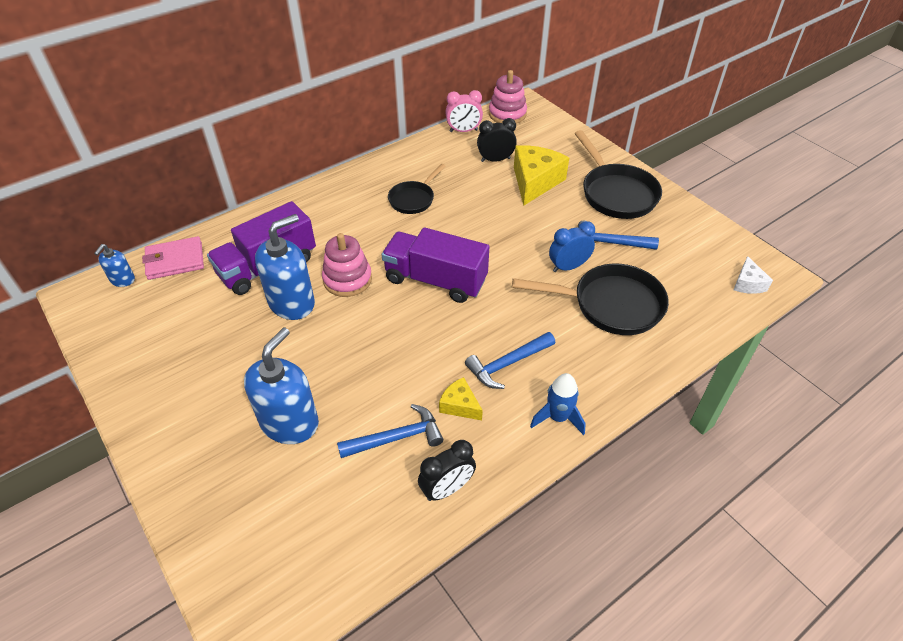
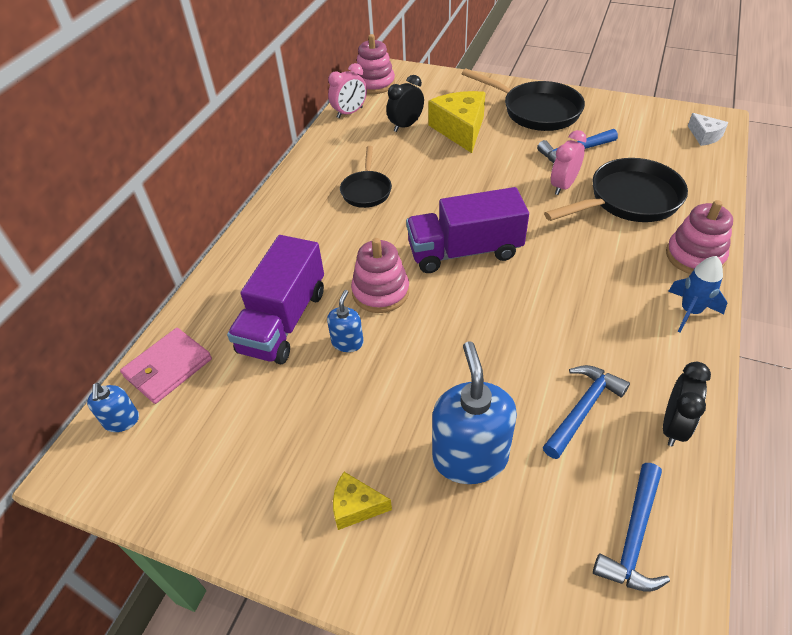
camera: 30 degrees left, 0 degrees up
blue soap dispenser [255,214,315,320] -> blue soap dispenser [327,290,364,352], size x0.50
yellow cheese [439,377,483,420] -> yellow cheese moved to [333,472,392,530]
blue hammer [465,332,555,389] -> blue hammer moved to [593,463,670,592]
blue clock [549,221,595,272] -> pink clock [551,130,587,195]
none -> pink stacking toy [666,200,733,274]

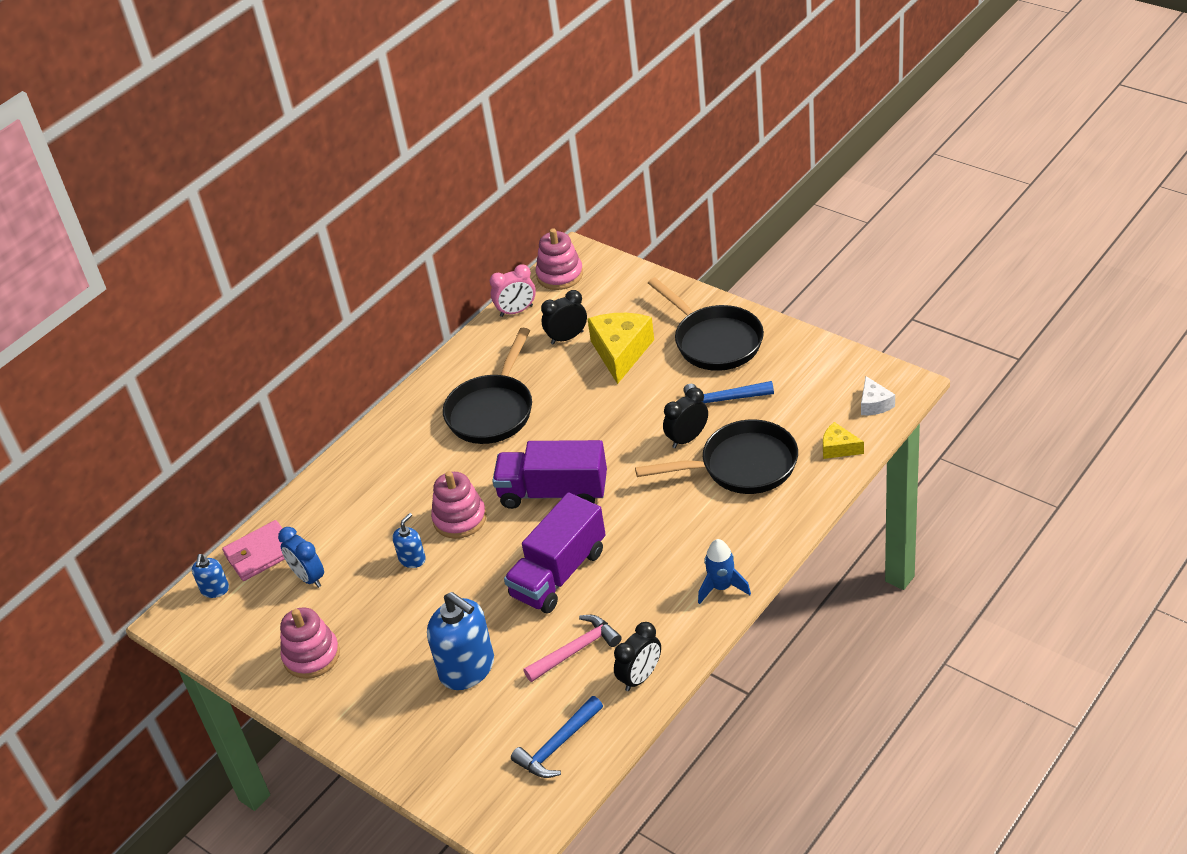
camera: 20 degrees right, 5 degrees down
purple truck [227,235,324,364] -> purple truck moved to [504,492,606,614]
yellow cheese [333,472,392,530] -> yellow cheese moved to [823,422,864,459]
black pan [340,146,392,208] -> black pan [443,328,532,444], size x1.69
blue soap dispenser [432,341,517,484] -> blue soap dispenser turned 120 degrees clockwise [427,592,494,690]
blue hammer [543,365,630,459] -> pink hammer [523,615,622,682]
pink clock [551,130,587,195] -> black clock [663,387,708,448]
pink stacking toy [666,200,733,274] -> pink stacking toy moved to [280,607,340,679]
none -> blue clock [278,527,324,588]

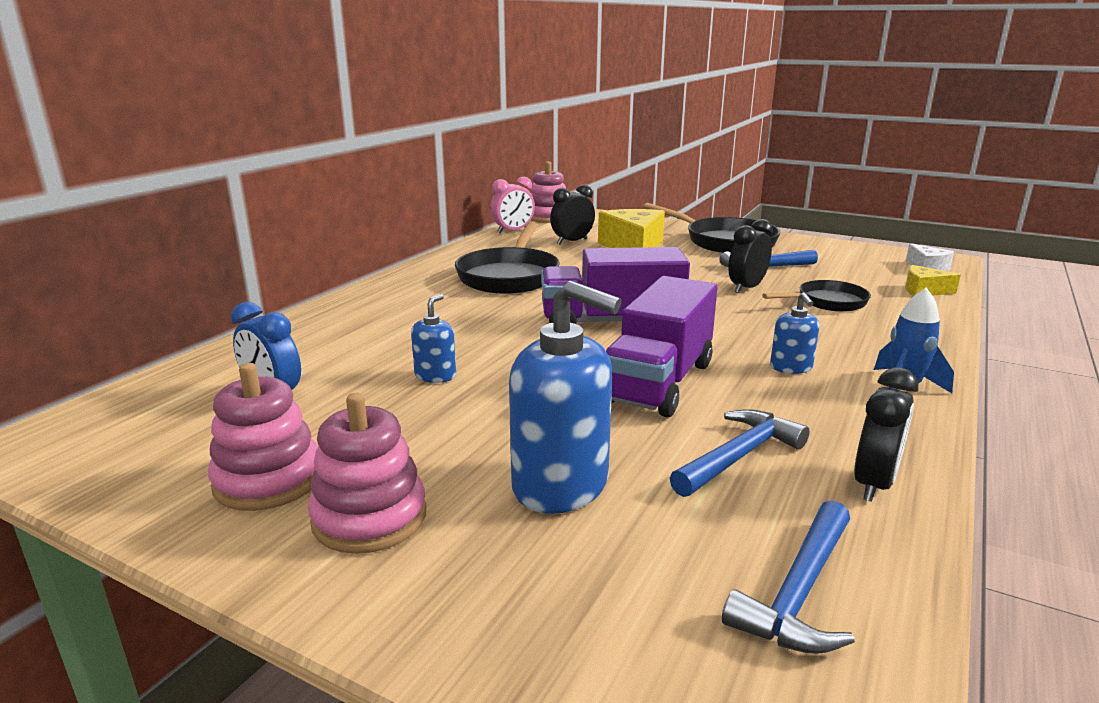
camera: 15 degrees left, 20 degrees down
blue soap dispenser [192,554,229,598] -> blue soap dispenser moved to [770,292,819,374]
pink wallet [222,520,285,581] -> none
pink stacking toy [431,471,486,539] -> pink stacking toy moved to [308,393,426,554]
pink hammer [523,615,622,682] -> blue hammer [670,409,810,497]
black pan [635,419,798,494] -> black pan [762,280,871,312], size x0.59

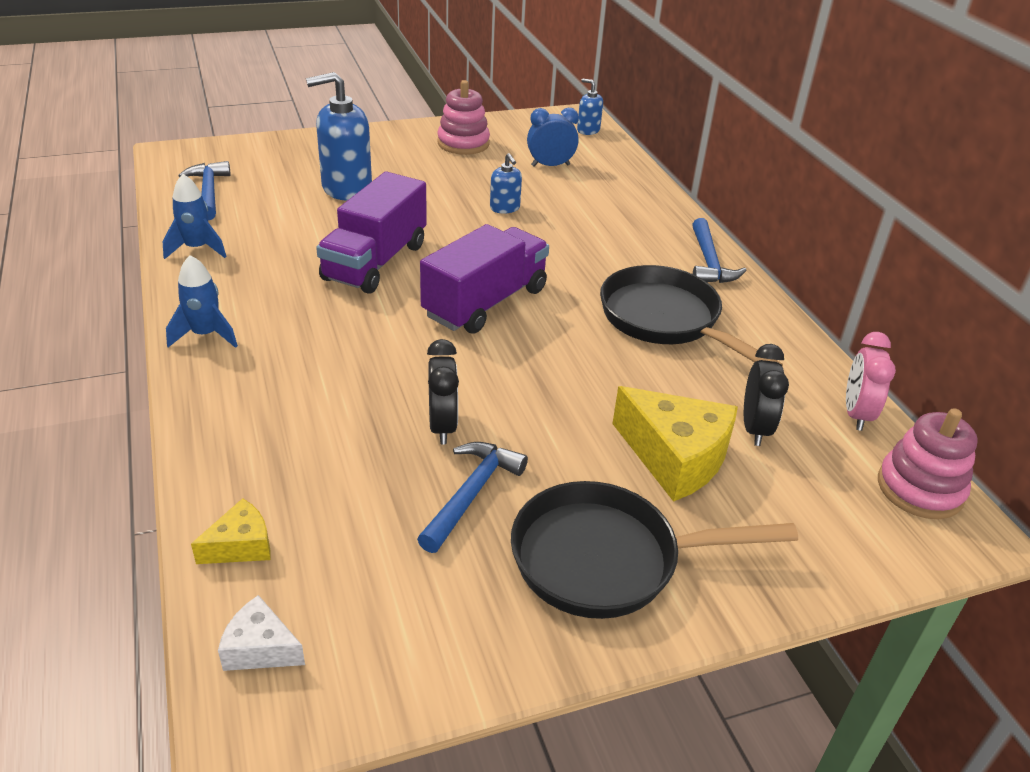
camera: 130 degrees right, 15 degrees up
pink stacking toy [308,393,426,554] -> none
purple truck [606,276,718,418] -> purple truck turned 135 degrees counterclockwise [316,172,427,294]
blue hammer [670,409,810,497] -> blue hammer moved to [692,218,747,283]
black pan [762,280,871,312] -> none
blue soap dispenser [770,292,819,374] -> blue soap dispenser moved to [577,78,603,135]
black clock [854,367,919,502] -> blue rocket [162,174,227,259]

